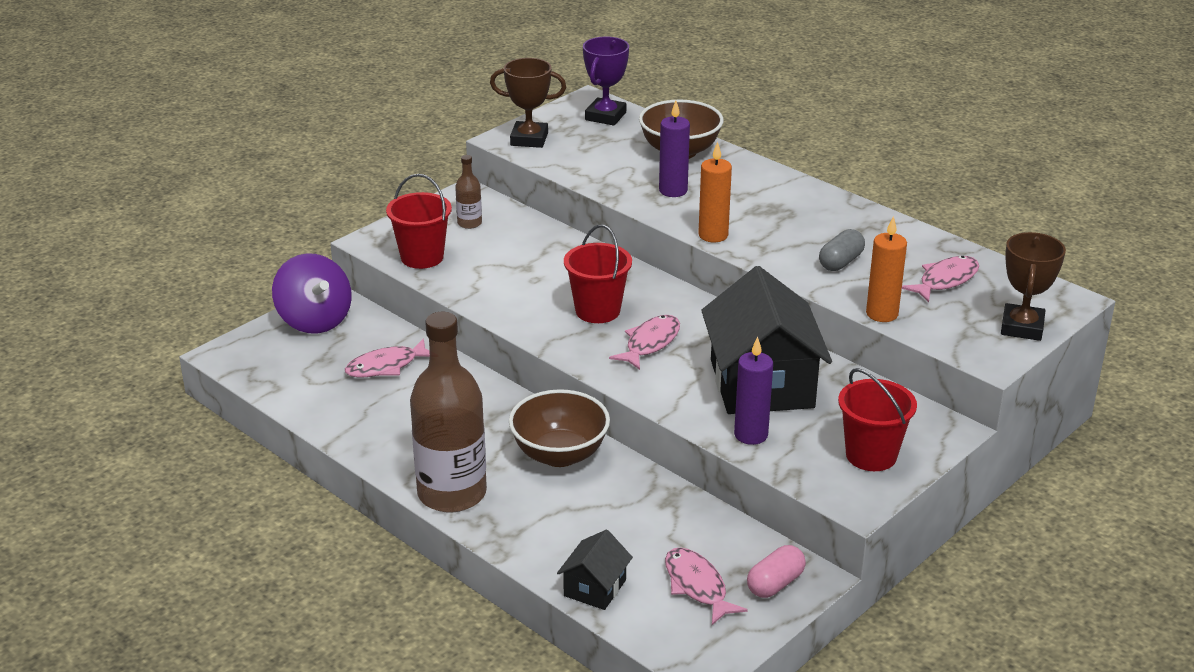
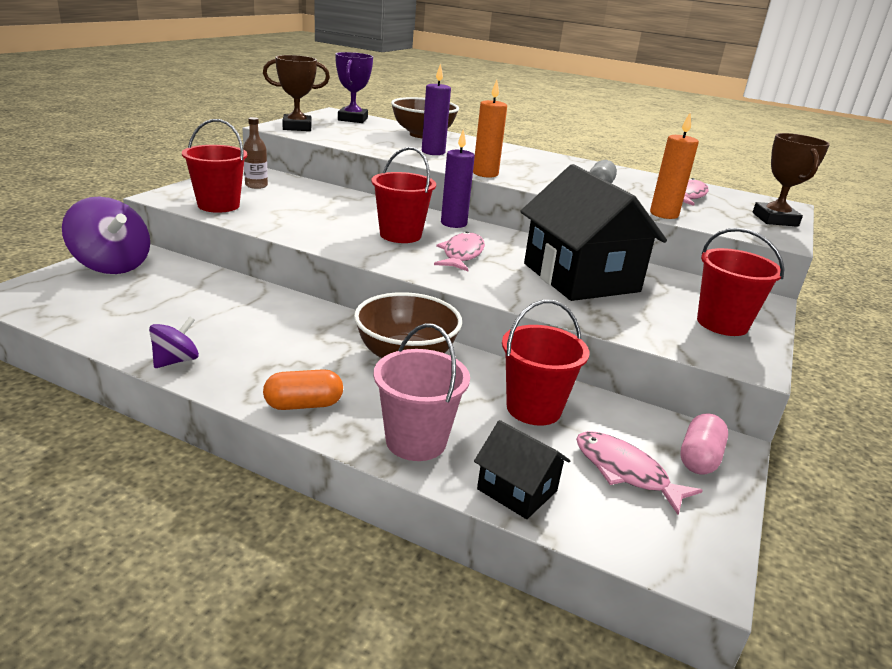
camera: 20 degrees left, 5 degrees down
pink fish [345,338,430,378] -> none
brown bottle [410,312,487,513] -> orange capsule [263,369,343,410]
black house [557,530,633,610] -> black house turned 60 degrees counterclockwise [474,420,570,519]
purple candle [734,336,773,445] -> purple candle moved to [441,129,475,228]
none -> purple spinning top [149,317,199,368]
none -> pink bucket [373,323,470,461]
none -> red bucket [502,300,589,426]

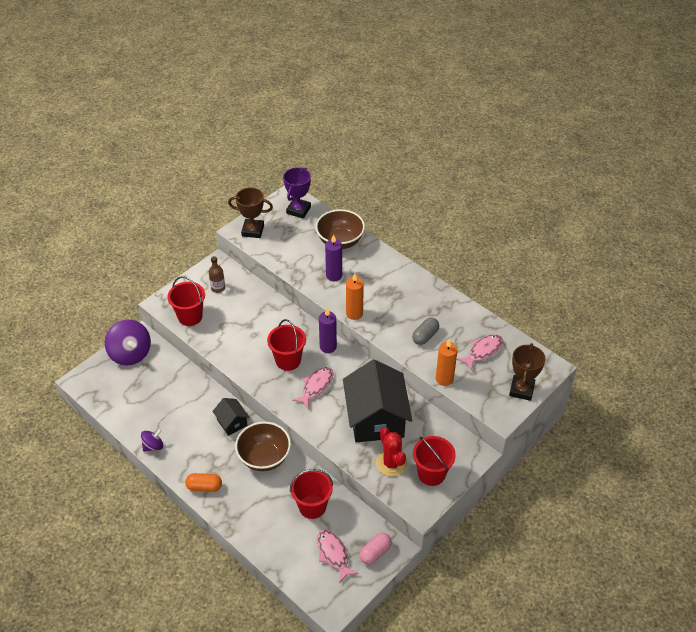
camera: 20 degrees right, 20 degrees up
pink bucket [373,323,470,461] -> none
black house [474,420,570,519] -> black house moved to [212,398,249,436]
none -> red cactus [376,427,407,477]

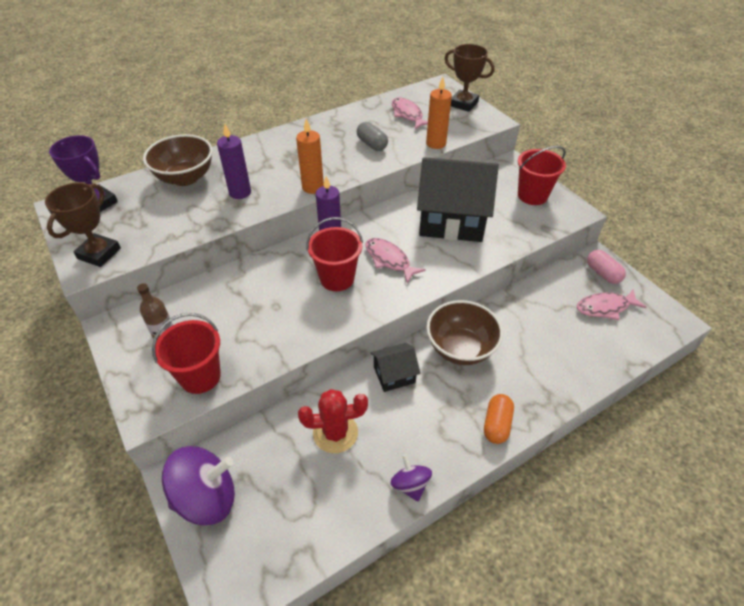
camera: 75 degrees left, 0 degrees up
red bucket [290,469,333,519] -> none
red cactus [376,427,407,477] -> red cactus moved to [298,389,368,453]

